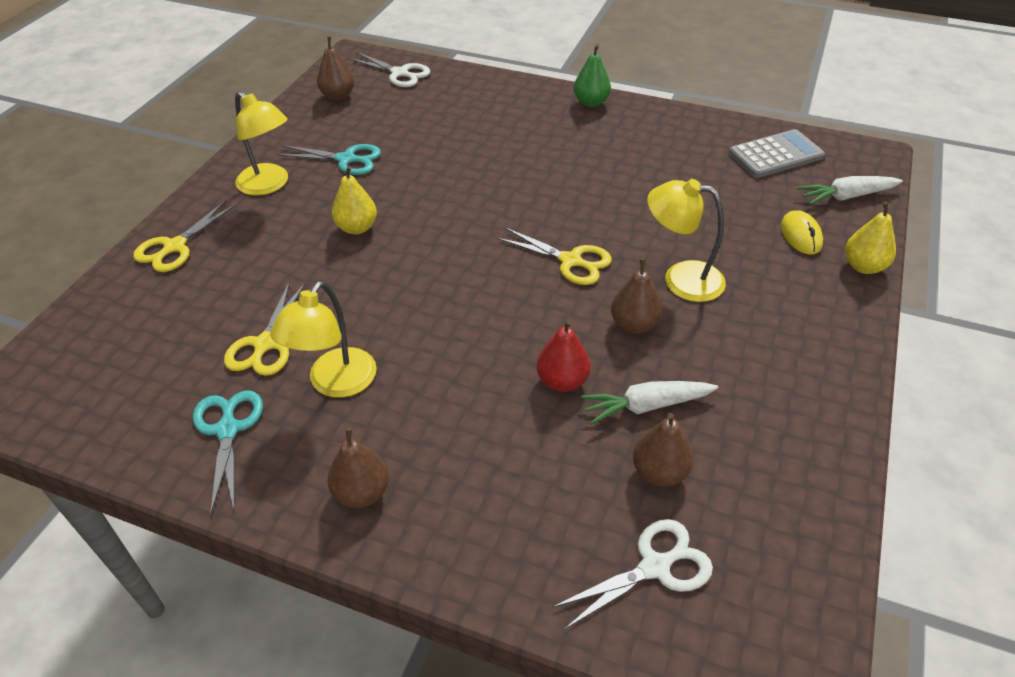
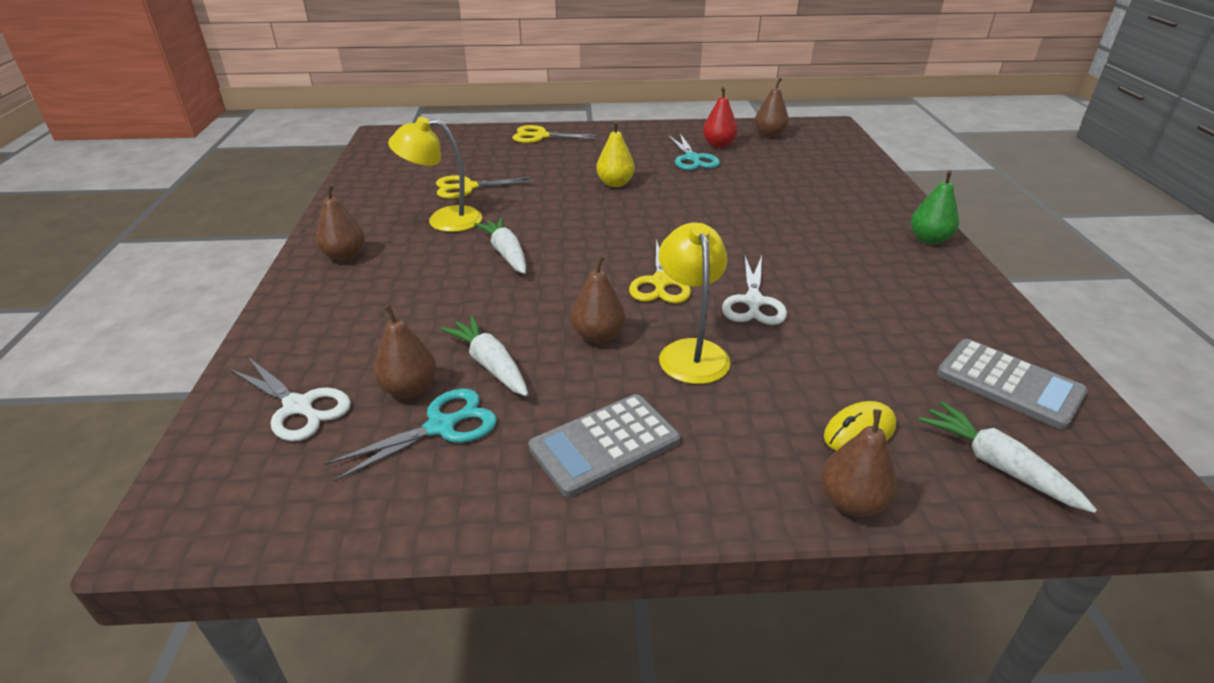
camera: 65 degrees right, 10 degrees down
turquoise scissors [193,390,263,514] -> turquoise scissors moved to [324,388,497,482]
yellow lamp [235,91,288,196] -> none
white scissors [348,52,430,87] -> white scissors moved to [722,256,787,325]
red pear [537,320,591,392] -> red pear moved to [703,87,738,148]
yellow pear [845,202,896,274] -> brown pear [821,409,898,517]
none -> white carrot [474,218,526,274]
none -> grey calculator [528,394,680,497]

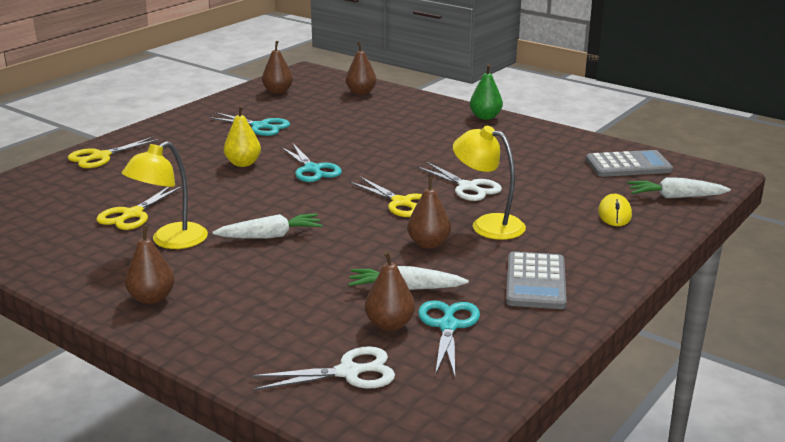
camera: 50 degrees left, 10 degrees down
white carrot [474,218,526,274] -> white carrot turned 150 degrees clockwise [213,213,323,239]
red pear [703,87,738,148] -> none
brown pear [821,409,898,517] -> brown pear moved to [346,42,376,95]
none -> turquoise scissors [281,144,342,182]

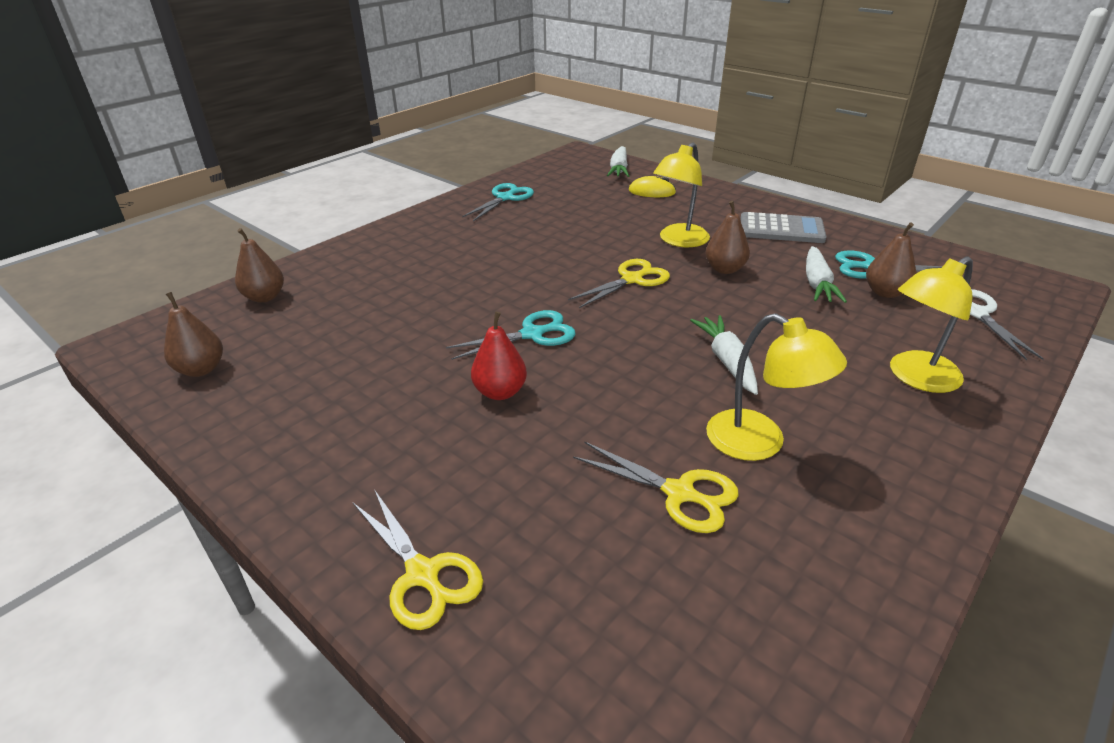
camera: 85 degrees left, 10 degrees up
brown pear [125,225,175,304] -> none
turquoise scissors [208,112,290,136] -> turquoise scissors moved to [462,183,534,221]
yellow pear [224,106,261,167] -> red pear [471,311,527,400]
white scissors [417,162,502,201] -> none
green pear [470,64,503,120] -> none
grey calculator [586,150,673,177] -> none
none -> yellow lamp [890,256,973,393]

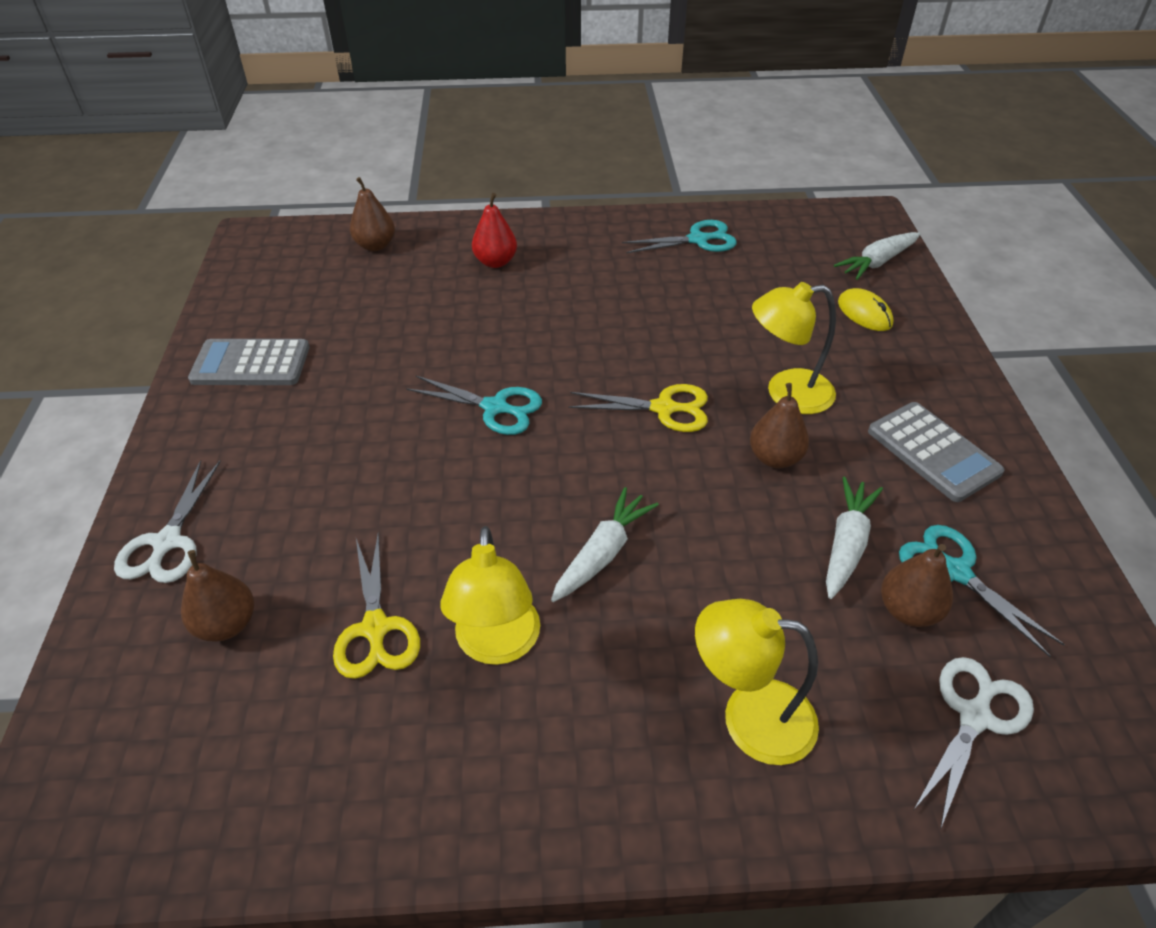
camera: 45 degrees right, 10 degrees up
brown pear [164,292,223,377] -> brown pear moved to [181,550,254,641]
yellow scissors [353,489,483,630] -> white scissors [114,460,221,583]
red pear [471,311,527,400] -> red pear moved to [472,193,517,268]
white carrot [806,246,847,303] -> white carrot turned 150 degrees clockwise [826,477,883,599]
none -> grey calculator [188,339,310,385]

